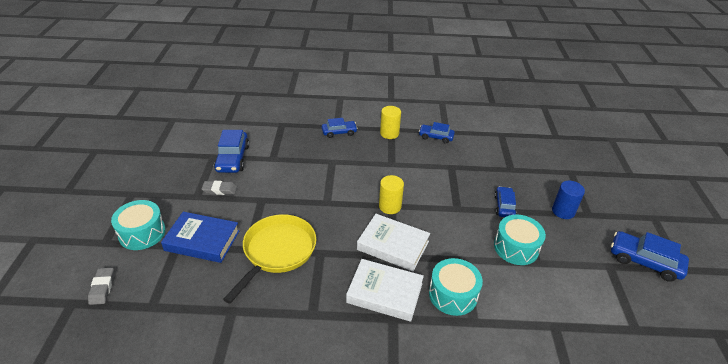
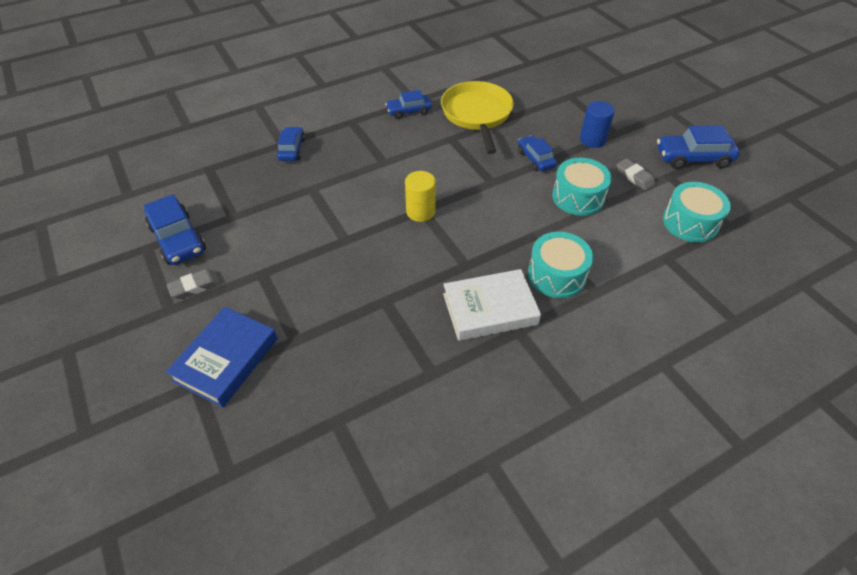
camera: 30 degrees left, 10 degrees up
grey eraser [88,268,114,305] -> grey eraser moved to [617,158,656,191]
turquoise drum [111,200,166,250] -> turquoise drum moved to [663,182,731,242]
blue book [161,212,240,263] -> blue book turned 45 degrees counterclockwise [166,307,278,408]
yellow pan [223,214,316,304] -> yellow pan moved to [441,81,514,154]
blue car [322,118,358,138] -> blue car turned 45 degrees counterclockwise [277,127,305,161]
white book [357,214,430,271] -> none
yellow cylinder [380,106,401,139] -> none

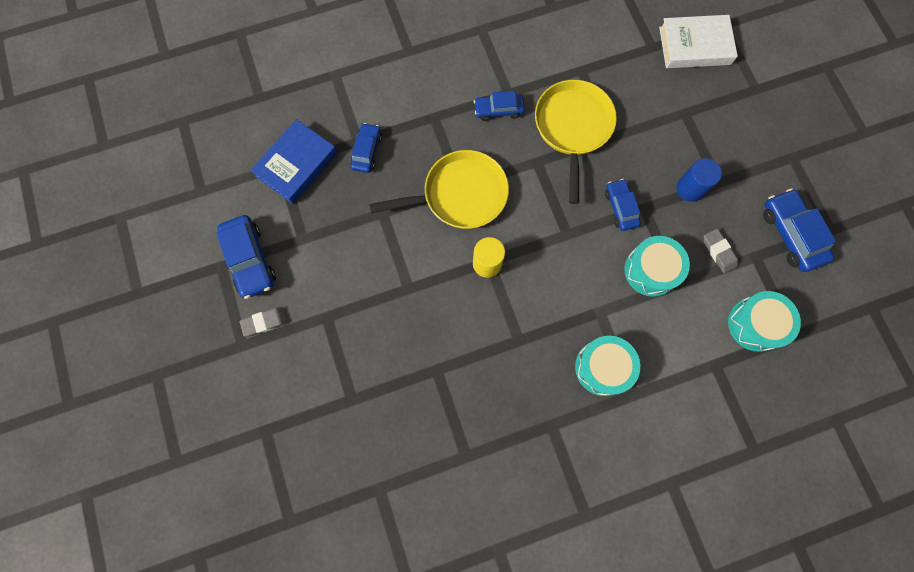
camera: 10 degrees right, 25 degrees up
blue book [166,307,278,408] -> blue book moved to [250,119,337,204]
white book [443,269,541,341] -> white book moved to [659,15,738,68]
blue car [657,125,740,169] -> blue car turned 60 degrees clockwise [763,188,836,272]
none -> yellow pan [369,150,509,229]

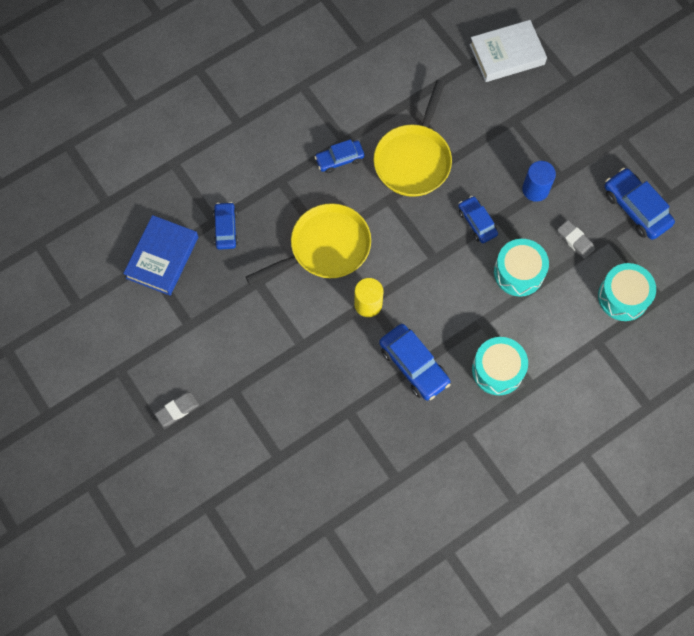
camera: 15 degrees left, 5 degrees down
blue car [216,215,276,299] -> blue car moved to [379,324,451,401]
yellow pan [535,80,617,204] -> yellow pan turned 150 degrees counterclockwise [374,80,452,197]

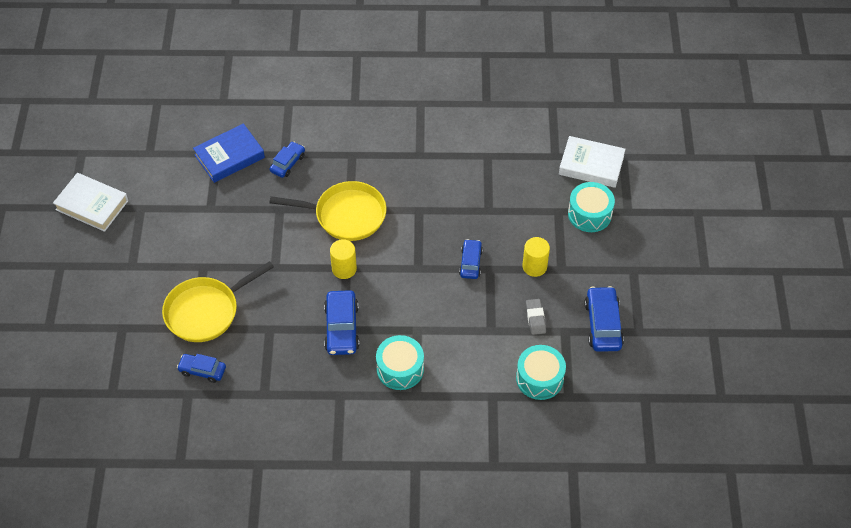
camera: 35 degrees right, 15 degrees down
grey eraser [155,392,199,427] -> none
blue car [314,139,365,173] -> blue car moved to [177,354,226,383]
yellow pan [374,80,452,197] -> yellow pan moved to [162,261,274,342]
turquoise drum [494,239,549,297] -> turquoise drum moved to [568,182,615,232]
blue cylinder [522,161,556,202] -> yellow cylinder [523,237,550,277]
none -> white book [53,173,129,232]

